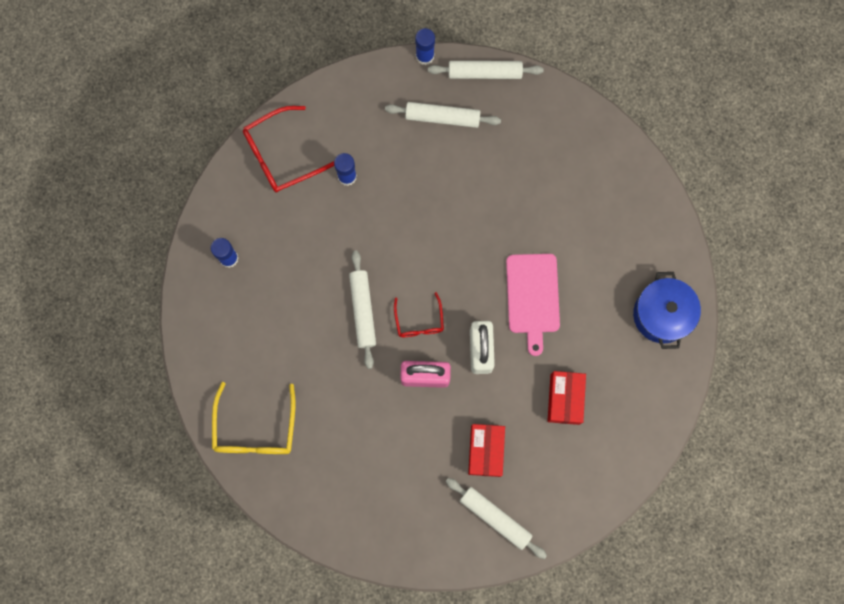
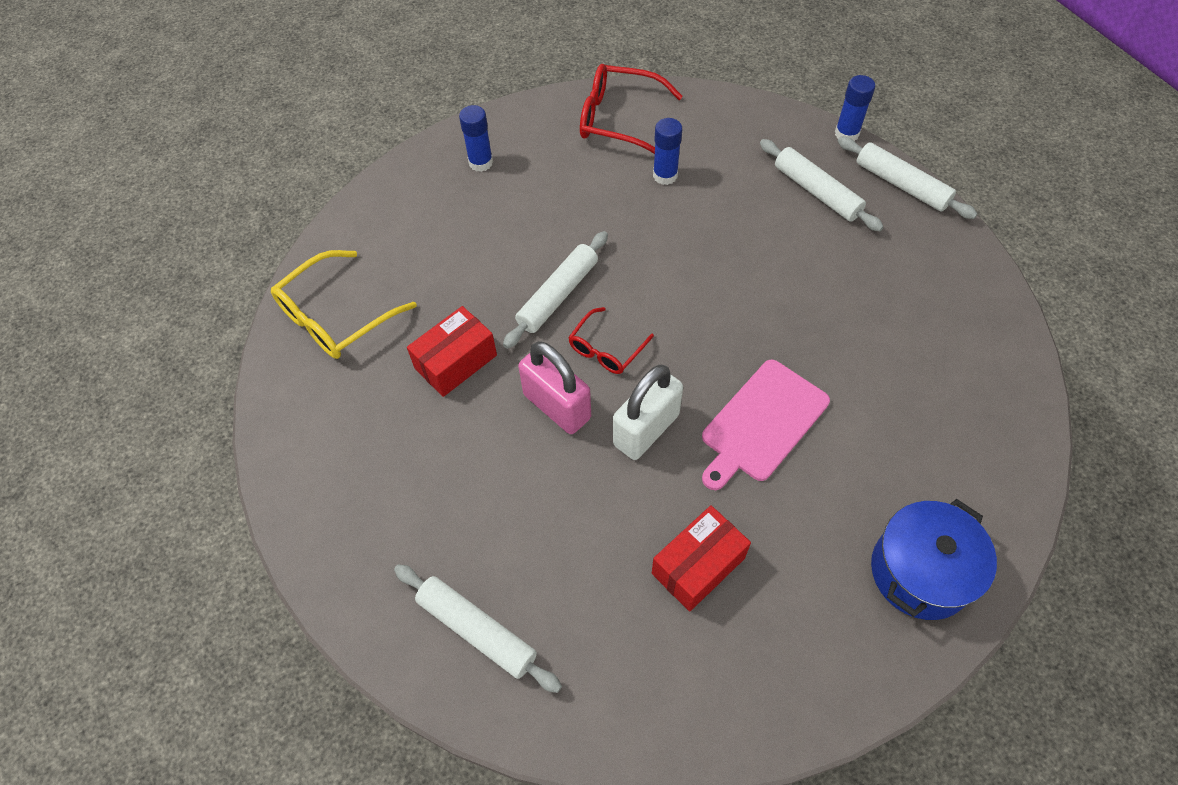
camera: 45 degrees right, 20 degrees down
white rolling pin [446,478,547,559] -> white rolling pin turned 45 degrees counterclockwise [394,564,562,693]
red box [468,424,505,477] -> red box moved to [407,306,497,397]

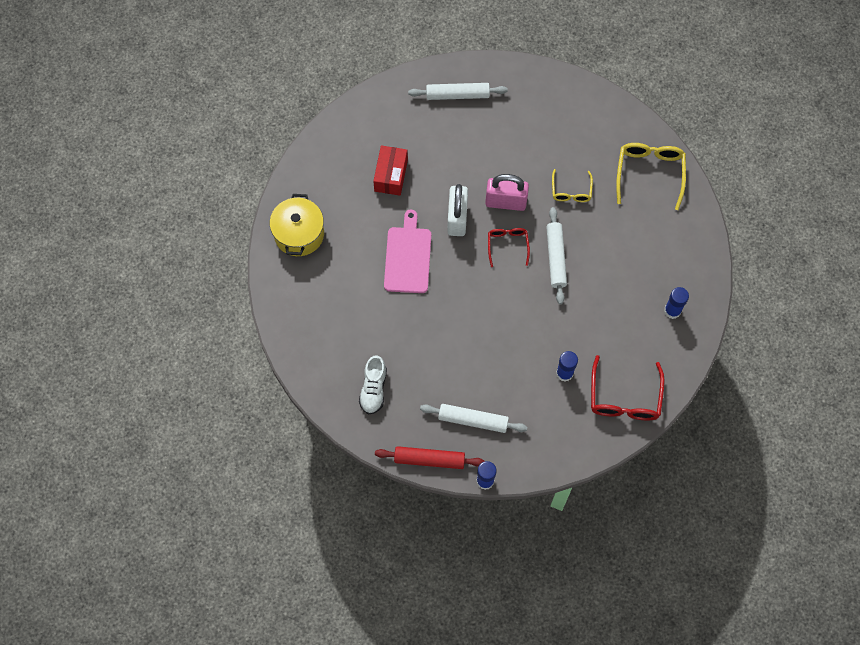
camera: 140 degrees right, 10 degrees up
red box [407,306,497,397] -> yellow glasses [552,169,593,202]
red glasses [580,64,683,154] -> red glasses turned 120 degrees clockwise [591,355,665,420]
white rolling pin [838,137,977,219] -> red rolling pin [375,446,485,469]
blue pot [871,499,997,620] -> yellow pot [270,194,324,256]
none -> white shoe [359,355,387,415]

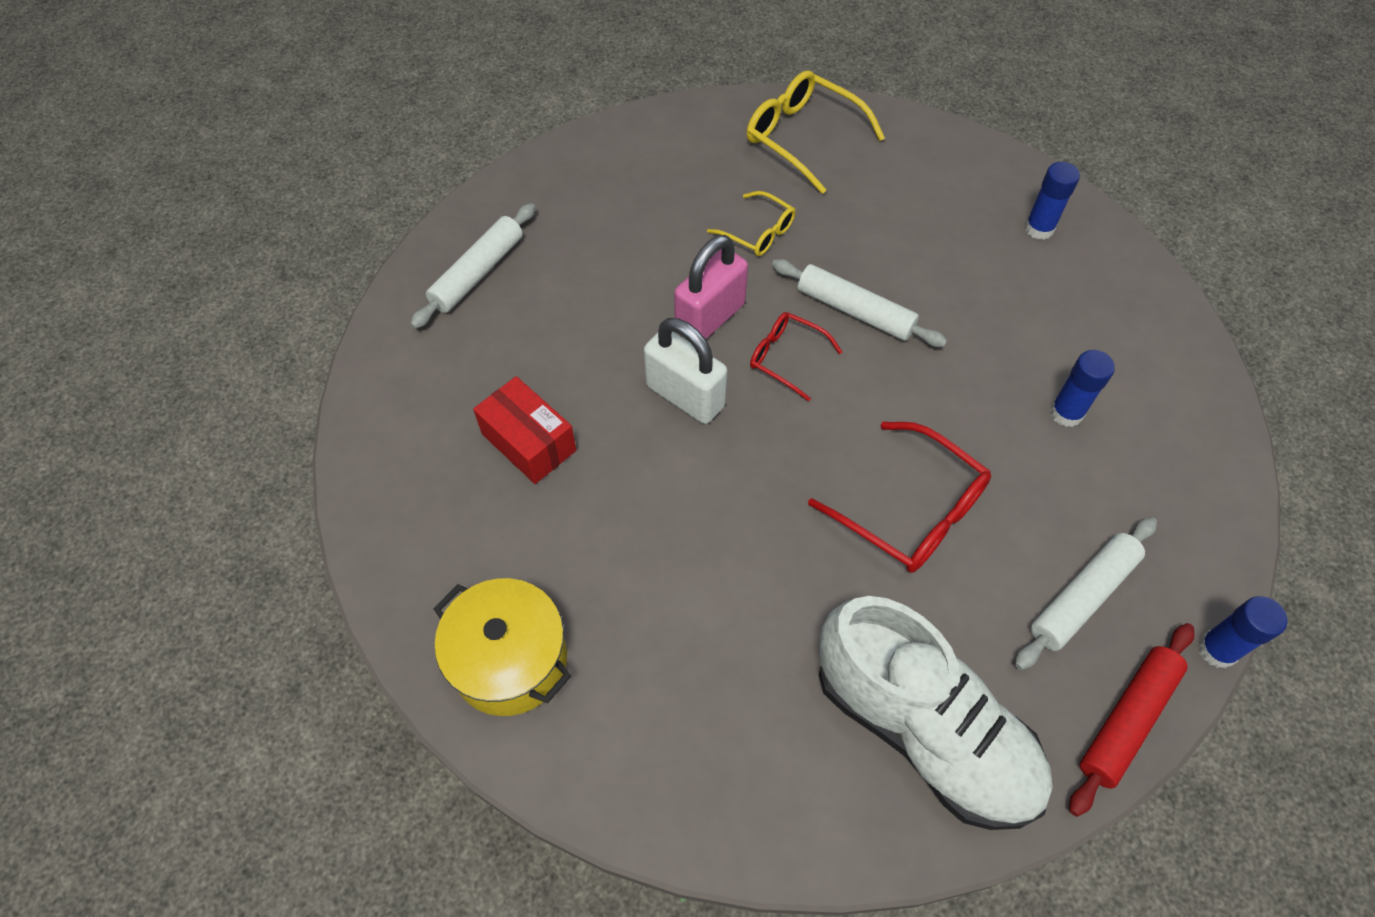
camera: 55 degrees left, 10 degrees down
white shoe [359,355,387,415] -> white shoe [819,596,1053,830], size x2.00
pink cutting board [384,210,431,293] -> none
red glasses [591,355,665,420] -> red glasses moved to [808,422,991,573]

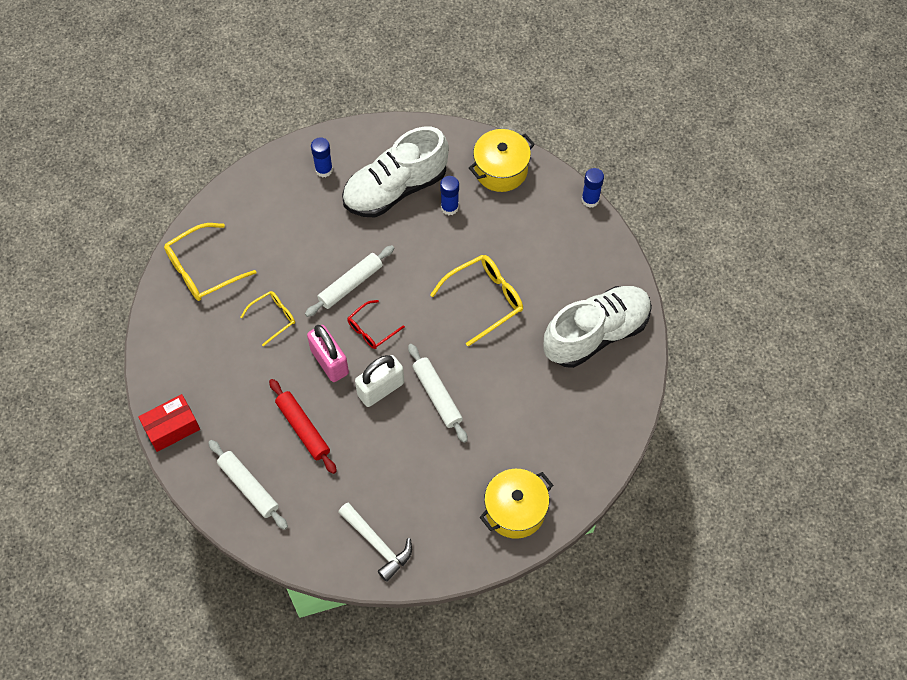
camera: 75 degrees left, 5 degrees up
red box [473,376,576,484] -> red box moved to [138,394,200,452]
red glasses [808,422,991,573] -> yellow glasses [430,255,523,346]
white rolling pin [1015,517,1157,670] -> white rolling pin moved to [408,344,468,443]
red rolling pin [1069,623,1194,817] -> red rolling pin moved to [269,379,337,474]
none -> white hammer [338,502,412,582]
none -> white shoe [342,127,449,217]
none -> yellow pot [469,129,535,192]

